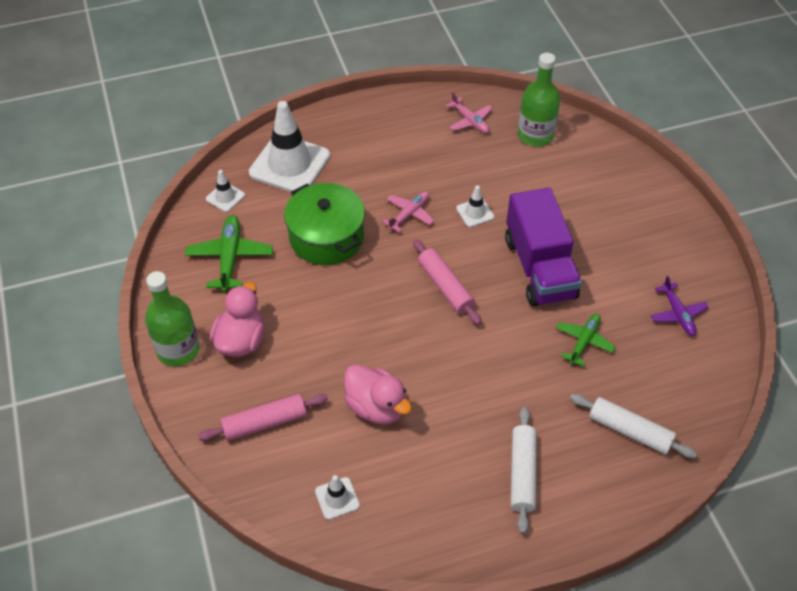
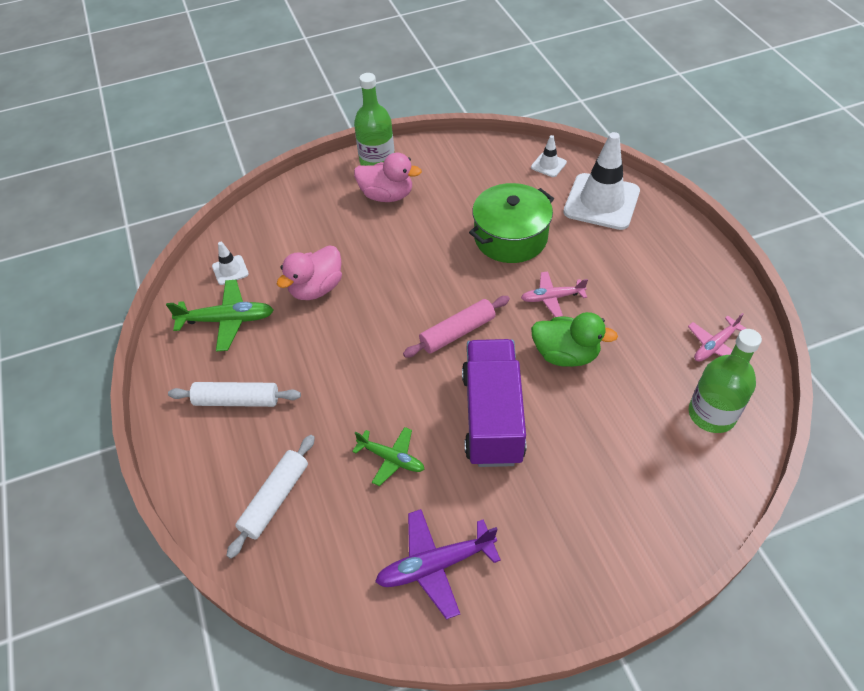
camera: 90 degrees right, 0 degrees up
green plane [185,215,273,292] -> green plane moved to [166,280,274,352]
pink rolling pin [198,394,328,441] -> none
pink plane [382,191,434,233] -> pink plane turned 135 degrees clockwise [521,271,588,317]
white traffic cone [456,186,494,227] -> green duck [531,312,618,367]
purple truck [505,188,582,307] -> purple truck turned 105 degrees clockwise [462,339,526,467]
purple plane [651,276,709,336] -> purple plane [375,509,501,620], size x1.51

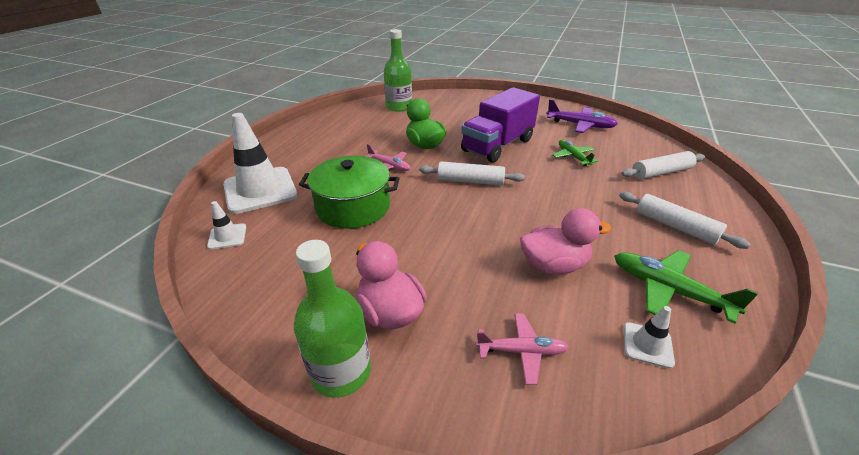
camera: 140 degrees left, 15 degrees down
pink rolling pin [403,296,510,358] -> white rolling pin [419,161,525,186]
pink plane [688,313,747,362] -> pink plane moved to [476,313,569,385]

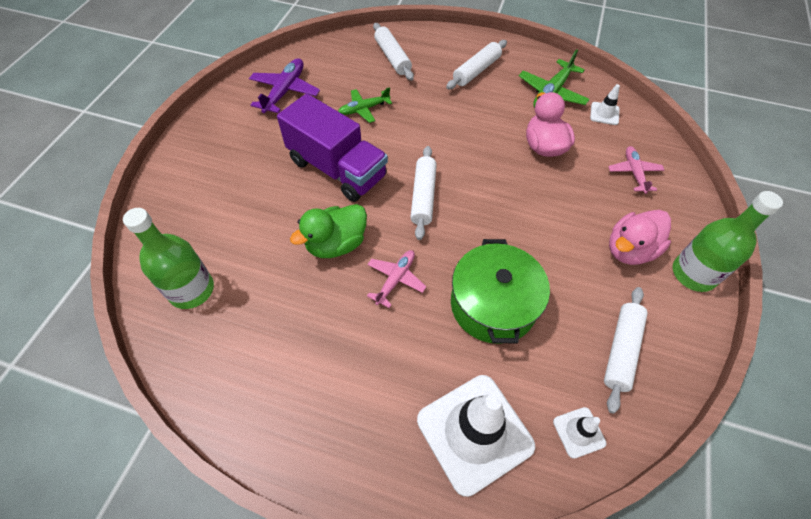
camera: 95 degrees left, 20 degrees up
none -> white rolling pin [604,287,648,414]

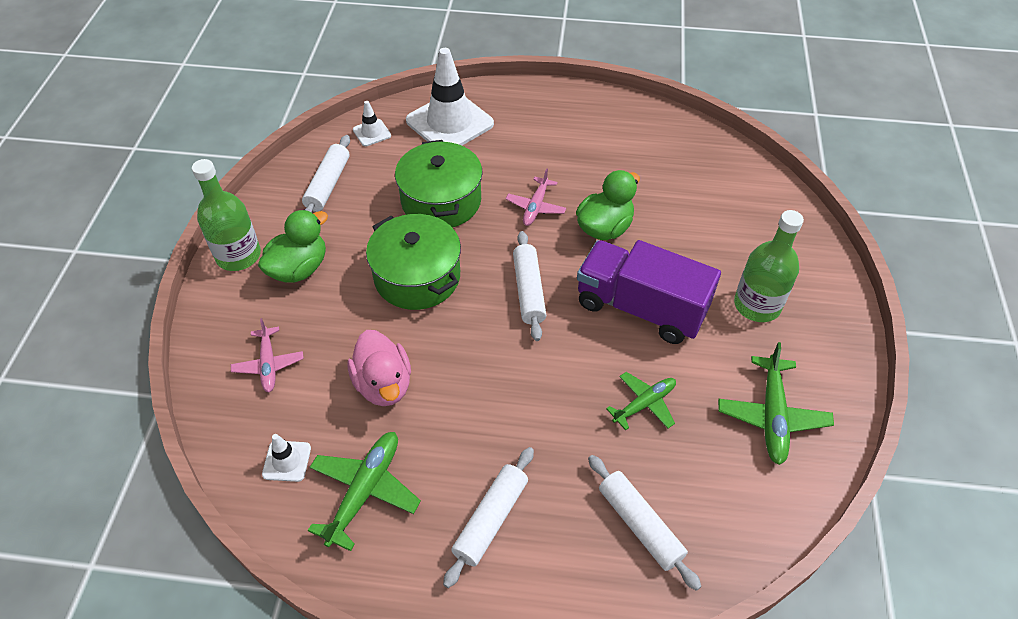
camera: 170 degrees right, 5 degrees down
green bottle [123,208,214,309] -> green bottle moved to [734,210,804,322]
purple plane [249,58,320,113] -> green plane [718,342,834,465]
pink duck [609,210,671,265] -> green duck [258,210,328,283]
none -> green pot [366,214,461,310]

